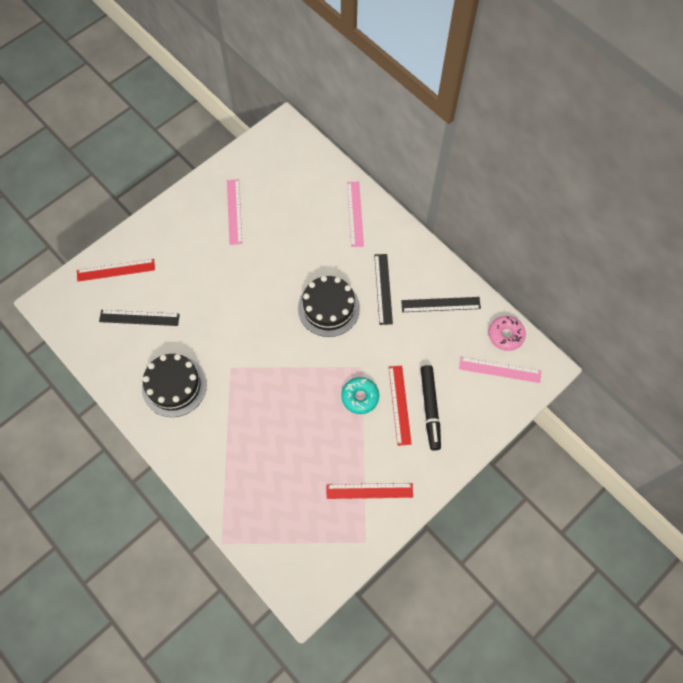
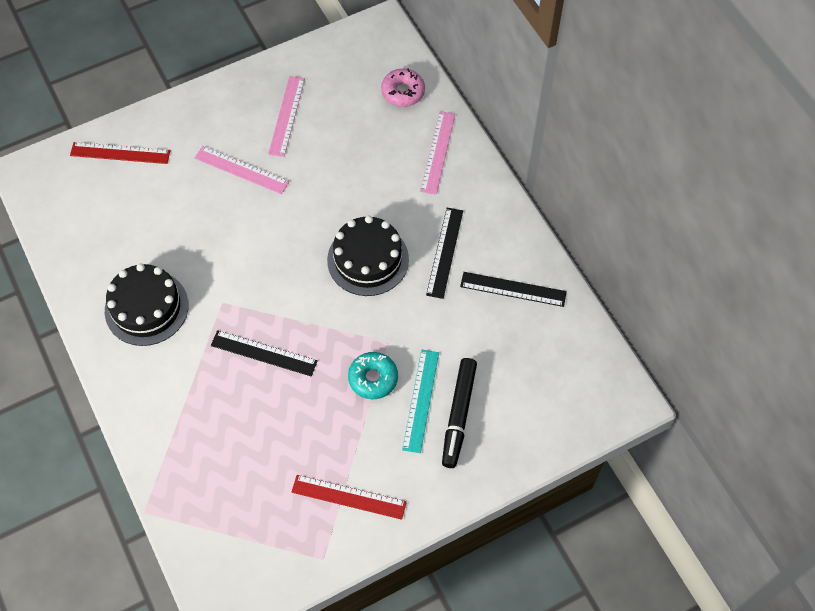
camera: 15 degrees right, 5 degrees down
black ruler [99,310,180,326] -> black ruler moved to [211,330,318,376]
red ruler [389,366,412,446] -> turquoise ruler [402,350,439,453]
pink ruler [459,357,541,383] -> pink ruler moved to [195,146,289,194]
pink donut [489,316,526,351] -> pink donut moved to [381,68,425,107]

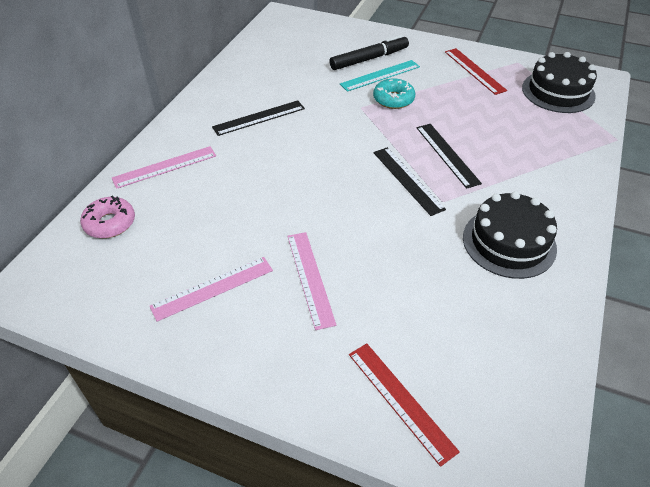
camera: 130 degrees left, 15 degrees down
black cake [327,216,409,296] -> black cake moved to [522,52,597,113]
black ruler [460,272,567,307] -> black ruler moved to [373,147,446,216]

